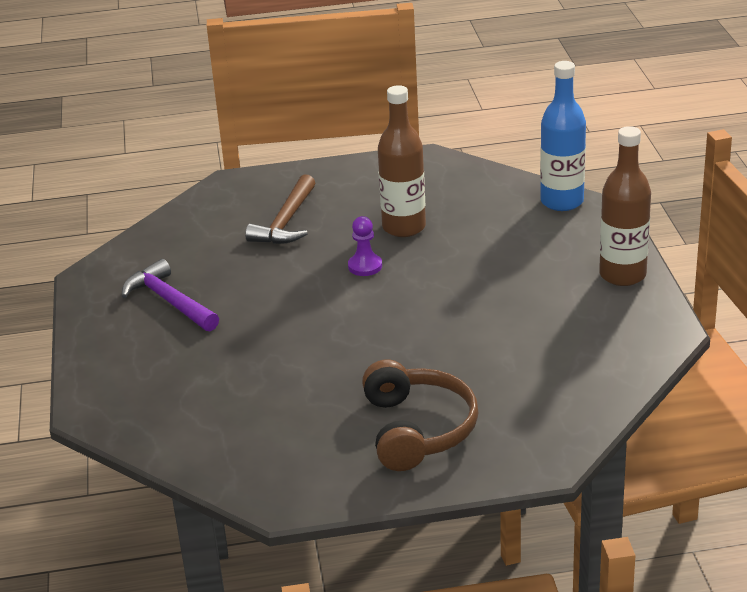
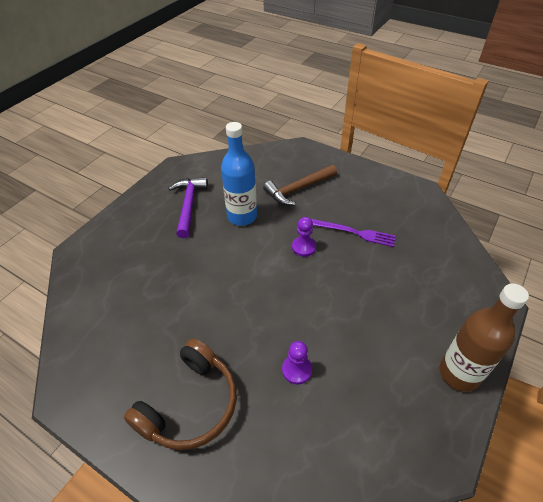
camera: 40 degrees right, 15 degrees up
brown bottle [378,85,426,237] -> purple fork [311,219,396,247]
blue bottle [540,61,586,211] -> blue bottle moved to [221,122,257,226]
none -> purple pawn [282,341,312,385]

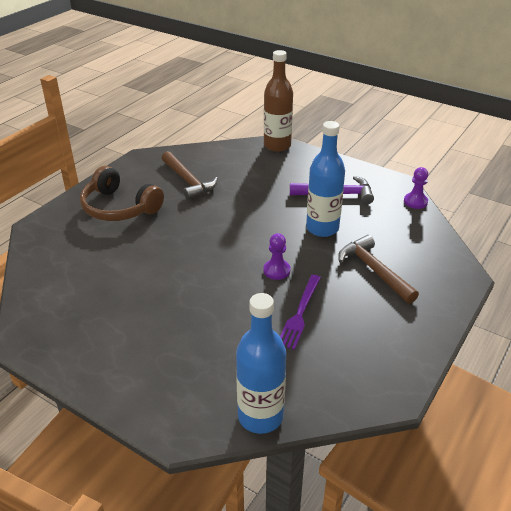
camera: 90 degrees right, 10 degrees down
purple pawn [282,341,312,385] -> purple pawn moved to [404,167,428,209]
brown bottle [439,284,529,392] -> brown bottle moved to [264,50,293,152]
none -> brown hammer [162,151,218,200]
none -> blue bottle [236,293,286,434]

